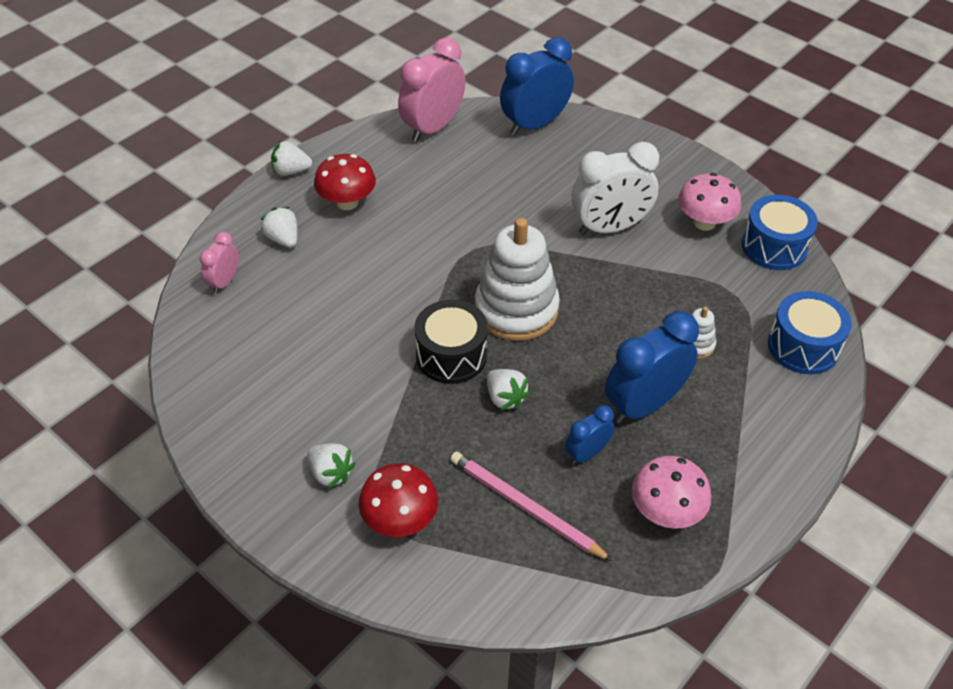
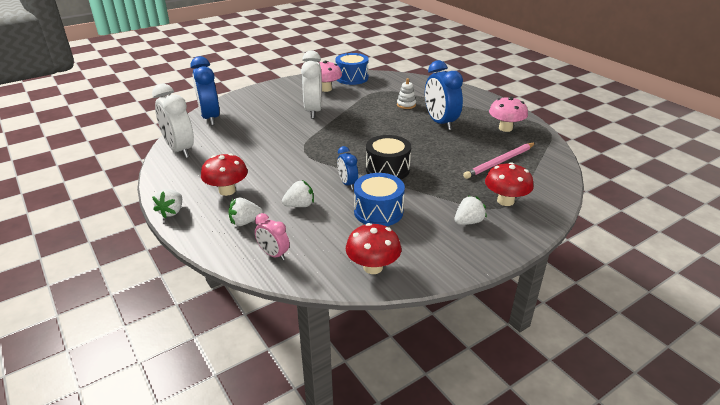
camera: 75 degrees left, 15 degrees down
pink clock [398,38,466,142] -> white clock [152,83,194,158]
white stacking toy [475,218,560,341] -> none
white strawberry [487,369,530,410] -> white strawberry moved to [282,180,314,207]
blue clock [565,405,615,465] -> blue clock moved to [337,146,358,190]
blue drum [768,291,852,374] -> blue drum moved to [354,173,405,226]
none -> red mushroom [346,223,401,274]

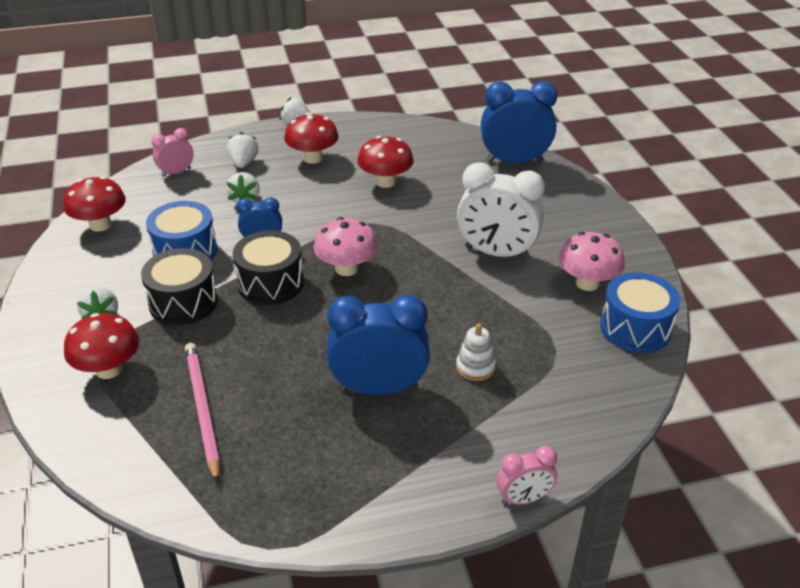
camera: 110 degrees right, 5 degrees up
white clock [152,83,194,158] -> none
pink mushroom [489,97,528,132] -> pink mushroom moved to [314,217,378,276]
none -> black drum [141,248,218,325]
none -> red mushroom [357,136,414,188]
none -> pink clock [496,446,557,505]

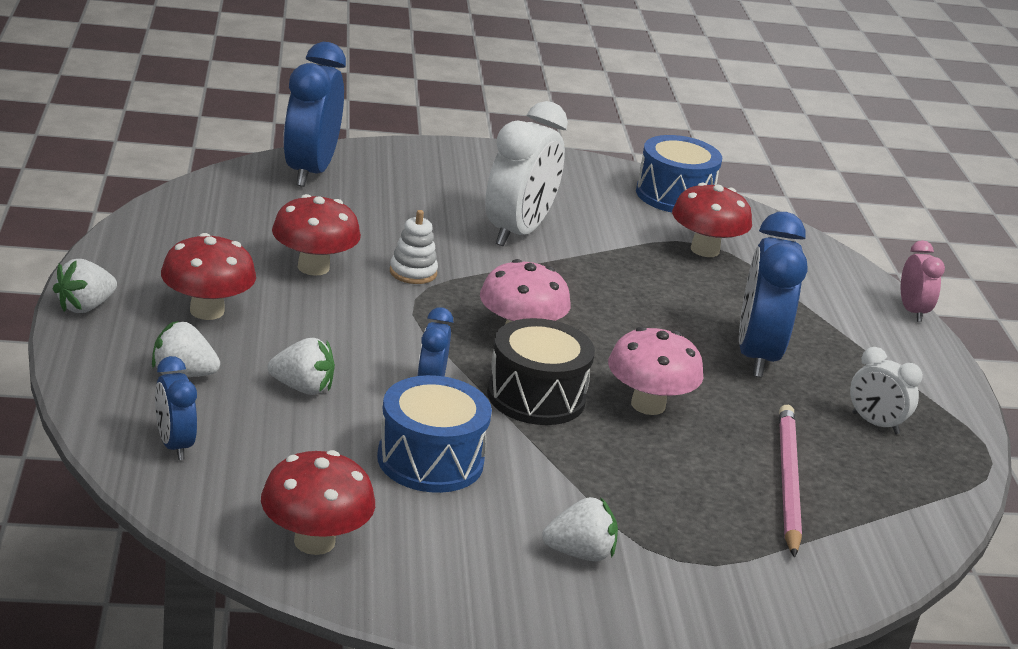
camera: 85 degrees left, 10 degrees down
red mushroom [64,313,139,379] -> red mushroom moved to [672,183,752,257]
black drum [141,248,218,325] -> none
pink clock [152,128,193,177] -> blue clock [155,356,197,460]
pink pencil [185,343,220,483] -> pink pencil turned 105 degrees clockwise [779,405,802,558]
white stacking toy [456,323,496,381] -> white stacking toy moved to [390,210,438,284]
pink mushroom [559,232,625,291] -> pink mushroom moved to [608,327,703,415]
none -> white clock [850,347,923,434]

